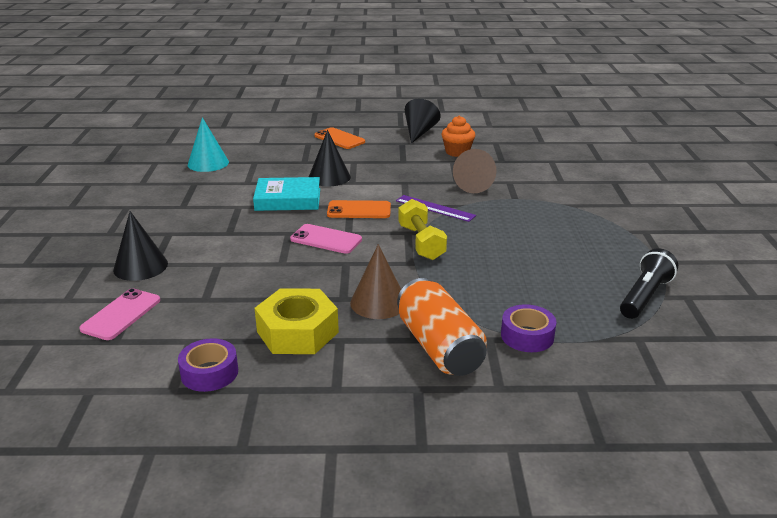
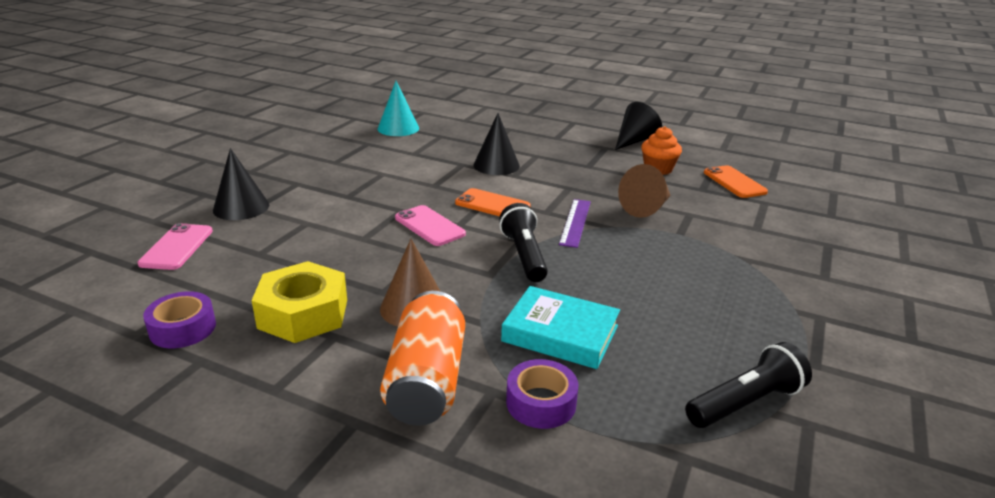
camera: 25 degrees right, 0 degrees up
pink phone [80,288,160,340] -> pink phone turned 45 degrees counterclockwise [138,223,213,270]
turquoise book [253,177,320,211] -> turquoise book moved to [501,286,620,369]
orange phone [314,127,365,149] -> orange phone moved to [704,165,768,198]
purple ruler [396,195,476,222] -> purple ruler turned 45 degrees clockwise [559,199,591,248]
yellow dumbbell [399,199,447,260] -> black flashlight [499,203,548,282]

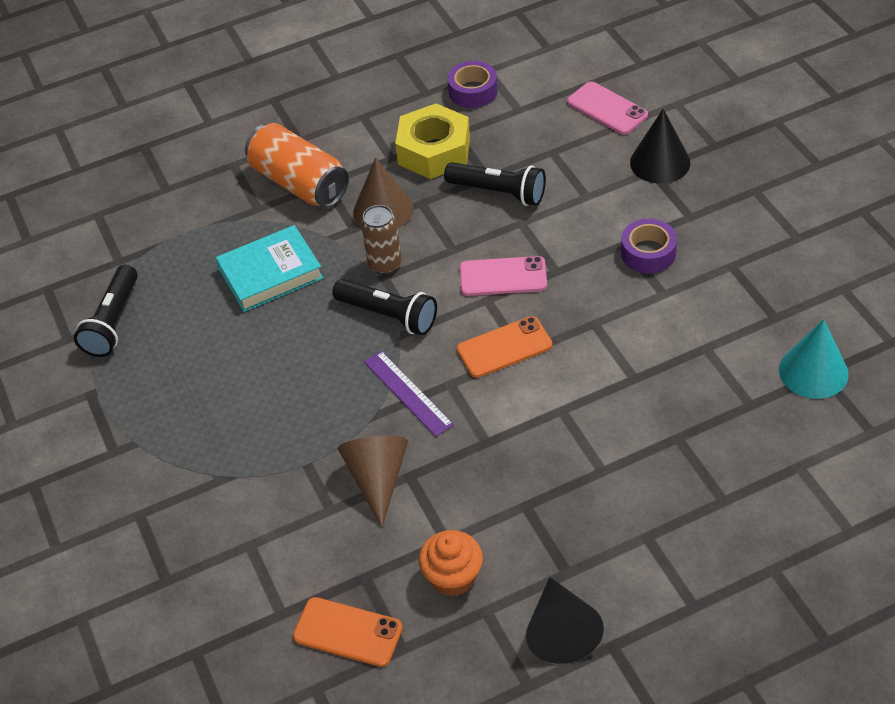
camera: 135 degrees right, 20 degrees up
black cone [473,113,520,175] -> none
purple tape [506,359,579,429] -> purple tape moved to [621,219,677,273]
none -> brown can [361,205,402,275]
none -> black flashlight [444,162,546,206]

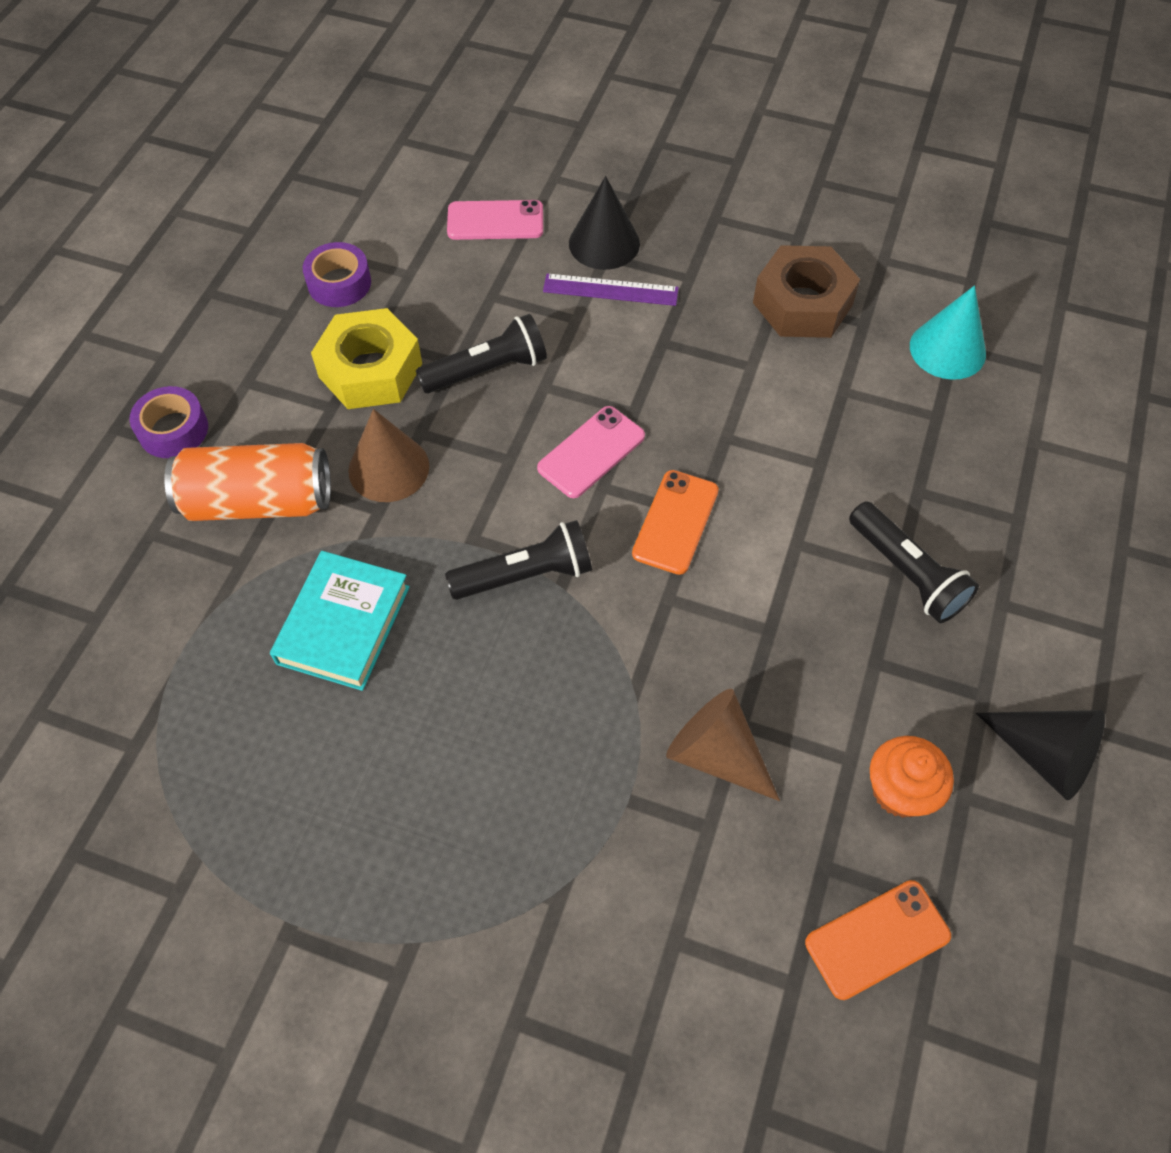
camera: 50 degrees left, 10 degrees up
black flashlight [74,265,138,357] -> black flashlight moved to [849,501,979,623]
brown can [361,205,402,275] -> none
purple ruler [364,351,454,437] -> purple ruler moved to [543,273,679,306]
purple tape [621,219,677,273] -> purple tape moved to [129,386,208,458]
none -> brown nut [753,245,860,338]

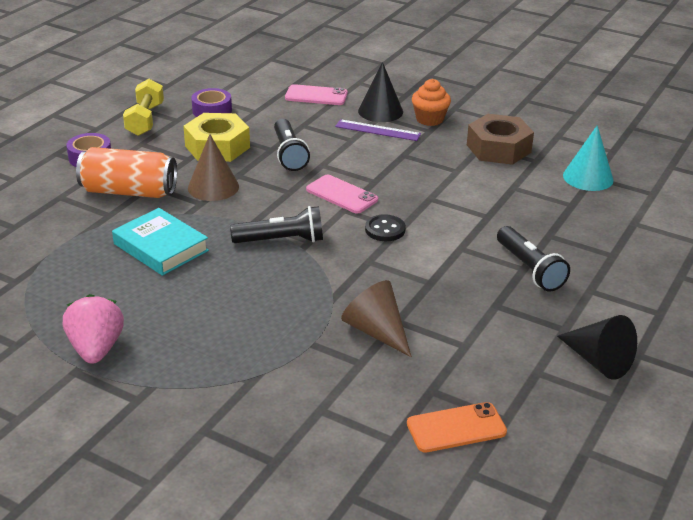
camera: 10 degrees right, 25 degrees down
turquoise book [270,551,410,691] -> turquoise book turned 75 degrees counterclockwise [112,208,209,276]
black flashlight [416,314,547,394] -> black flashlight turned 90 degrees clockwise [274,119,310,171]
pink phone [537,406,645,498] -> pink phone turned 75 degrees clockwise [306,175,378,214]
orange phone [632,470,719,575] -> black button [365,214,406,241]
orange cupcake [870,736,954,818] -> orange cupcake moved to [412,79,451,126]
none -> pink strawberry [63,294,124,364]
none -> yellow dumbbell [123,79,164,136]

